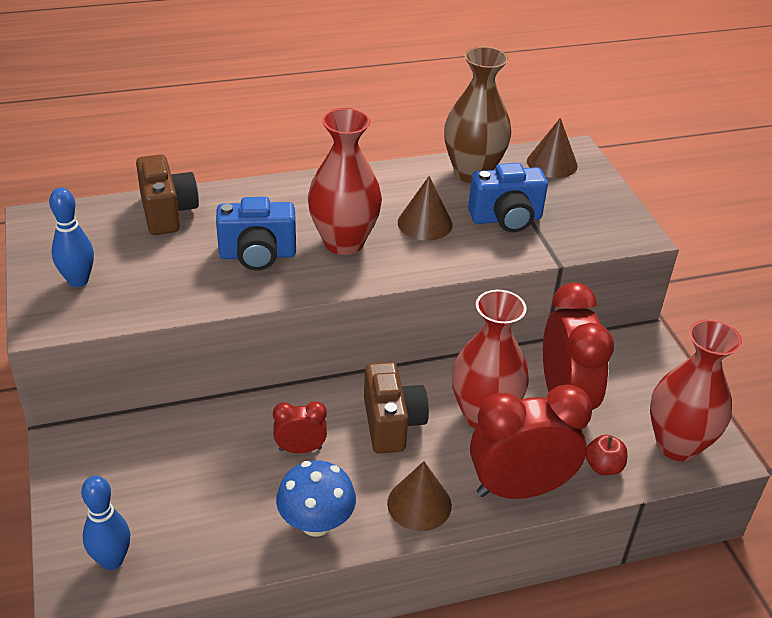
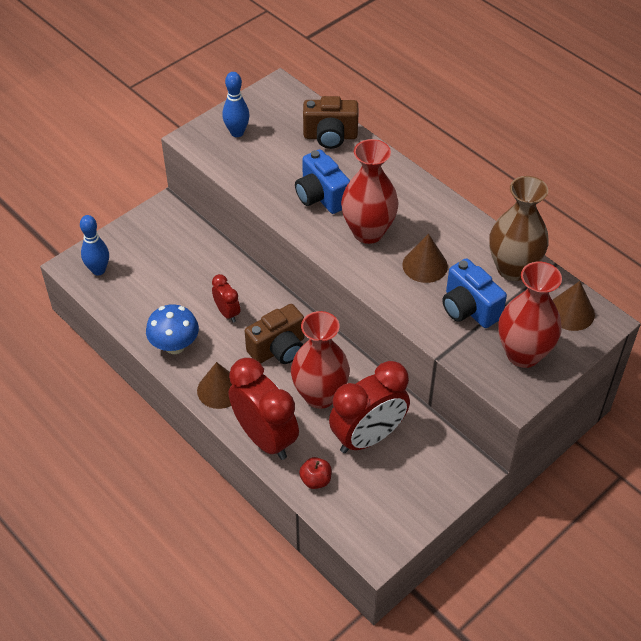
camera: 65 degrees right, 10 degrees up
brown camera [136,154,199,235] -> brown camera turned 45 degrees clockwise [303,96,358,149]
red vase [650,319,742,461] -> red vase moved to [498,262,562,368]

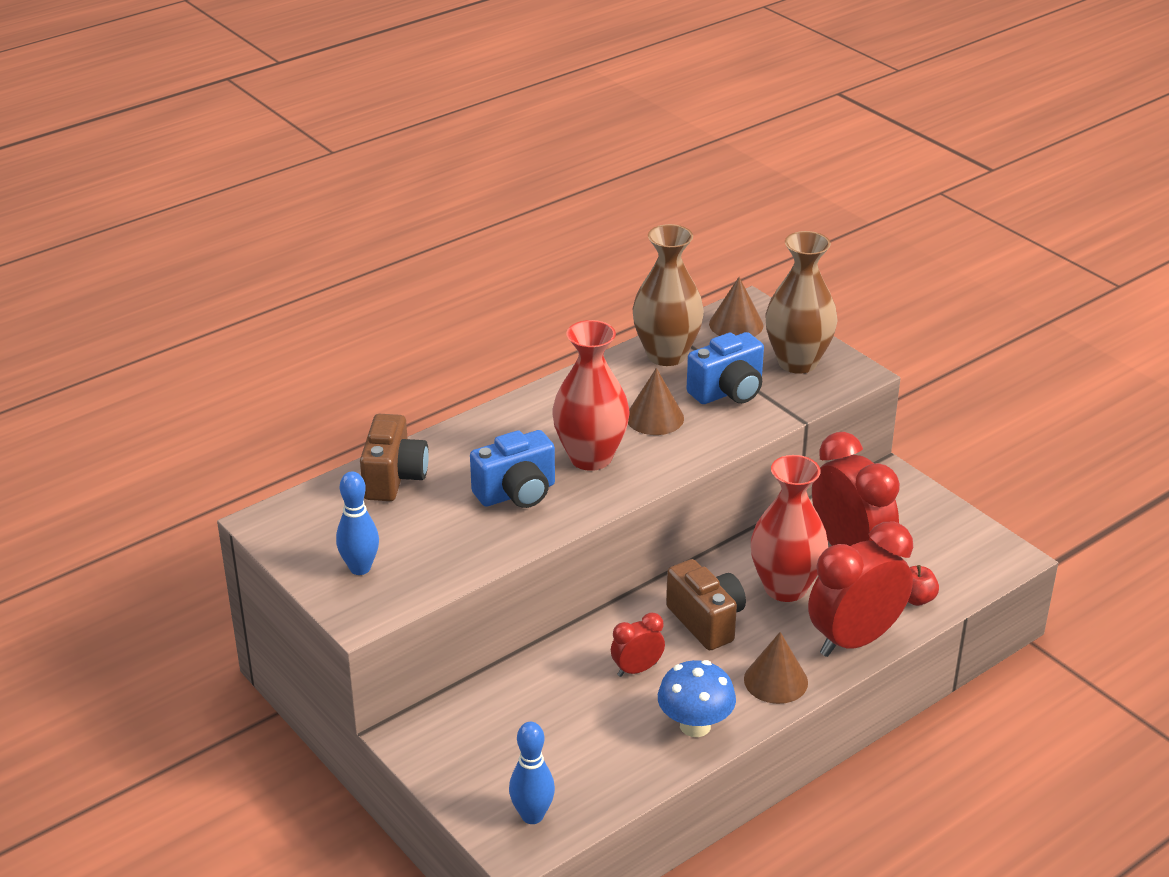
camera: 85 degrees left, 15 degrees down
red vase [498,262,562,368] -> brown vase [766,231,838,374]

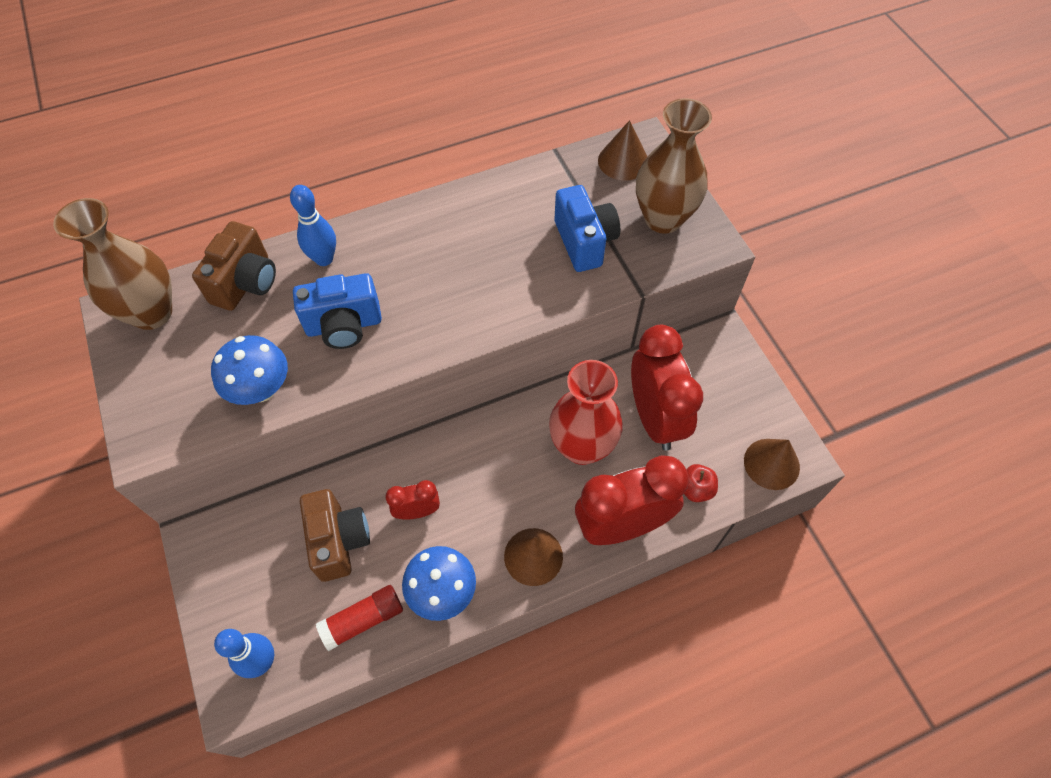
camera: 15 degrees right, 25 degrees up
blue bowling pin [336,471,379,575] -> blue bowling pin moved to [290,185,336,266]
red vase [552,320,630,471] -> none
brown cone [628,368,684,435] -> brown cone moved to [744,439,800,490]
brown vase [632,224,704,366] -> brown vase moved to [53,198,172,330]
brown camera [666,559,746,650] -> brown camera moved to [300,489,370,582]
blue camera [686,332,764,404] -> blue camera turned 90 degrees counterclockwise [555,185,620,272]
none -> blue mushroom [211,335,288,405]
none -> red glue stick [316,585,403,651]

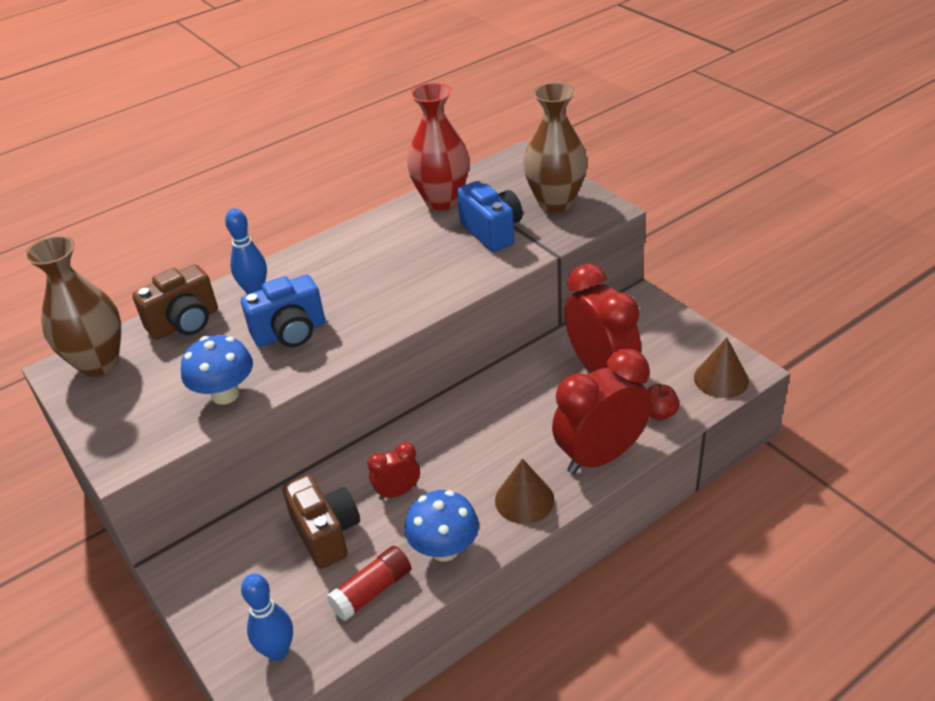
camera: 10 degrees left, 20 degrees down
brown camera [192,221,276,311] -> brown camera turned 45 degrees clockwise [132,264,218,340]
red vase [549,360,623,465] -> red vase moved to [407,83,469,211]
brown cone [598,120,647,181] -> none

